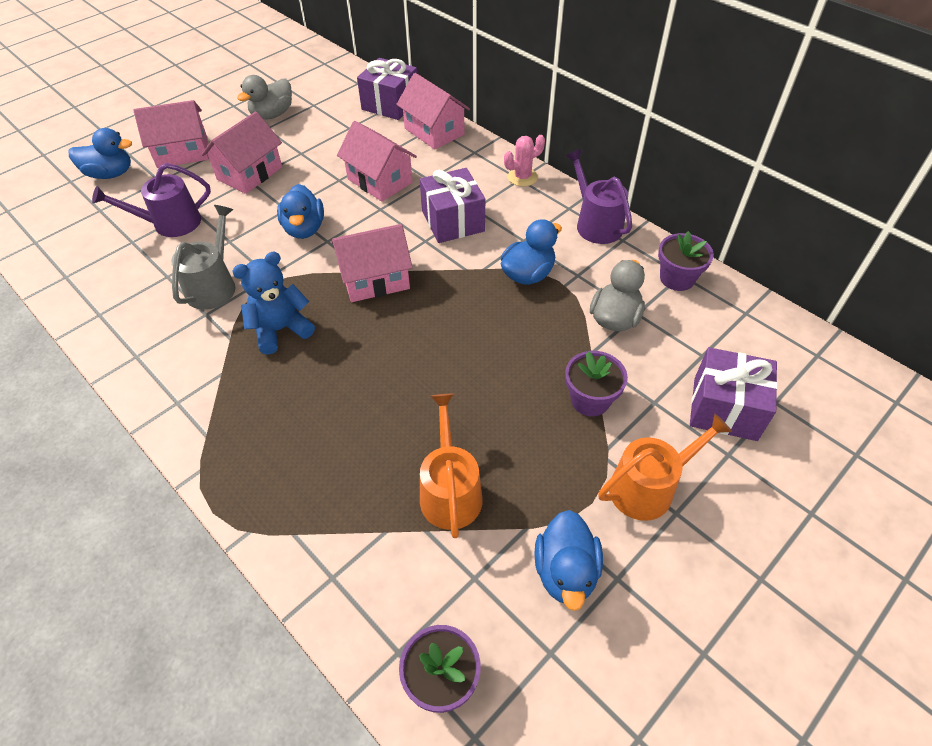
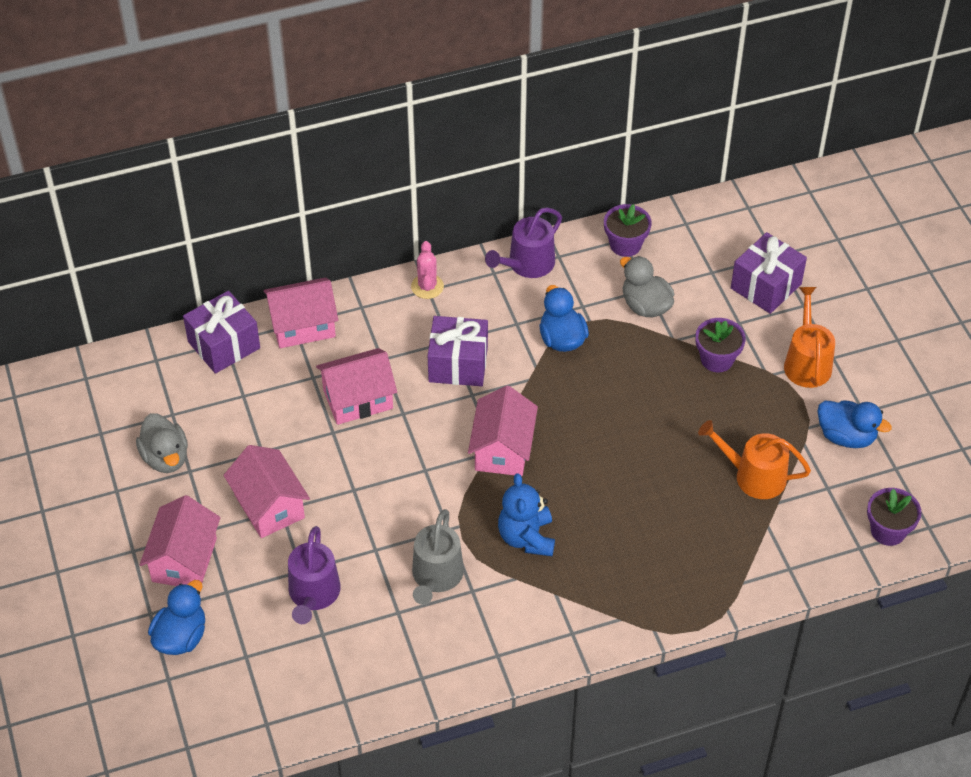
camera: 65 degrees left, 0 degrees up
grey watering can [171,205,235,310] -> grey watering can turned 120 degrees counterclockwise [412,509,464,605]
blue duck [277,184,324,239] -> none
purple watering can [566,149,632,244] -> purple watering can turned 45 degrees counterclockwise [485,207,562,278]

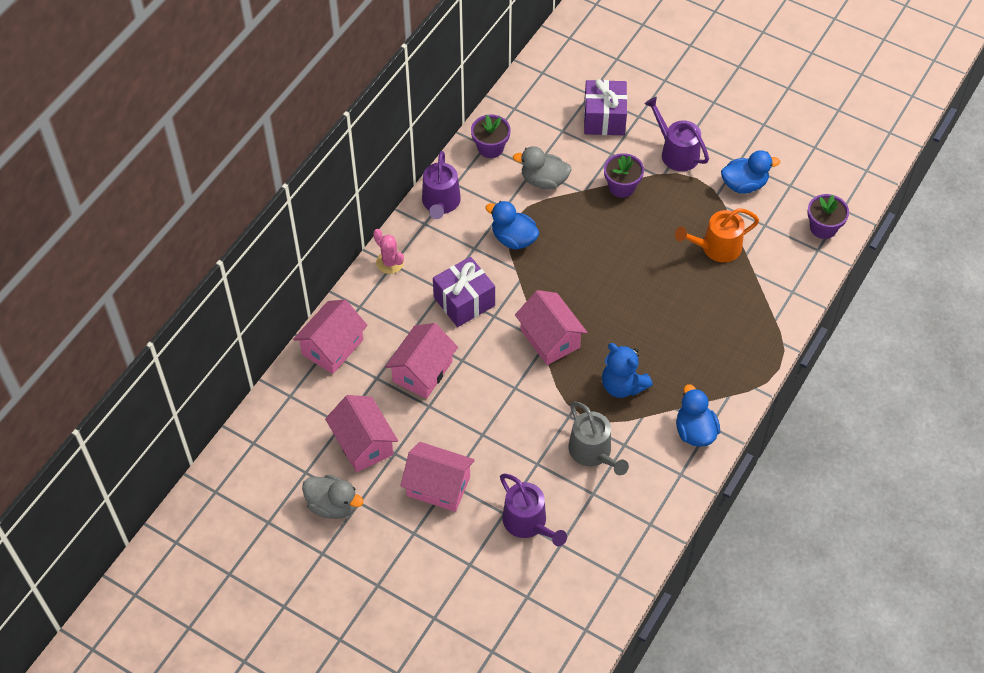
camera: 40 degrees left, 5 degrees up
pink house [140,495,220,586] -> pink house moved to [325,395,398,472]
blue duck [148,580,205,655] -> blue duck moved to [676,384,720,447]
purple gift [183,291,260,374] -> none
orange watering can [784,287,835,388] -> purple watering can [644,97,709,171]

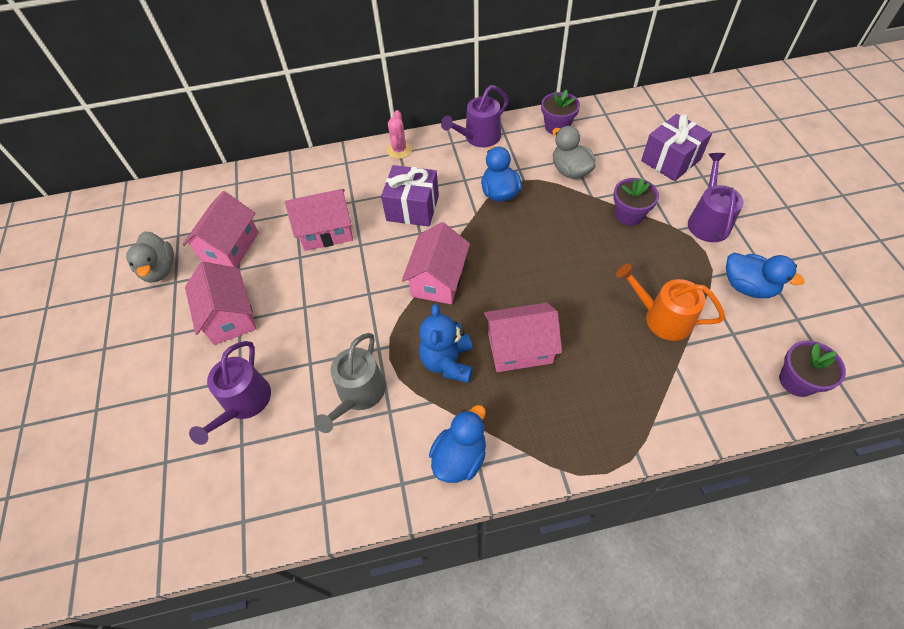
camera: 50 degrees right, 0 degrees up
pink house [293,299,368,374] -> pink house moved to [484,303,562,372]

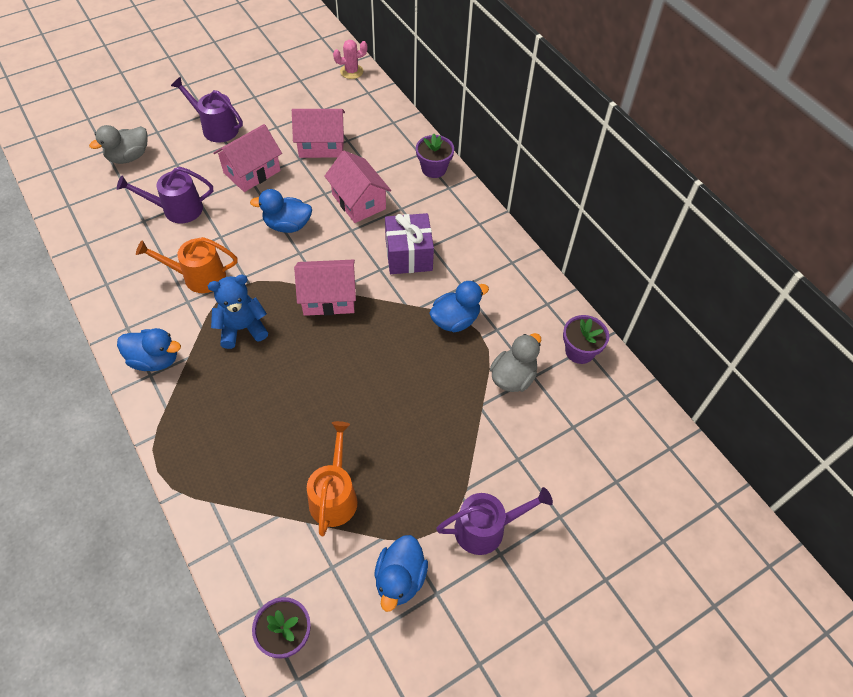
camera: 65 degrees right, 0 degrees up
grey duck [126,231,174,283] -> grey duck moved to [89,125,148,164]
grey watering can [314,333,386,433] -> orange watering can [136,237,237,293]
pink cactus [387,110,412,159] -> pink cactus moved to [333,40,367,79]
purple watering can [441,85,509,147] -> purple watering can moved to [171,77,243,142]
pink house [484,303,562,372] -> none
purple flower pot [613,178,659,226] -> purple flower pot moved to [416,133,454,178]
purple gift [641,114,712,181] -> none
none -> blue duck [250,189,312,233]

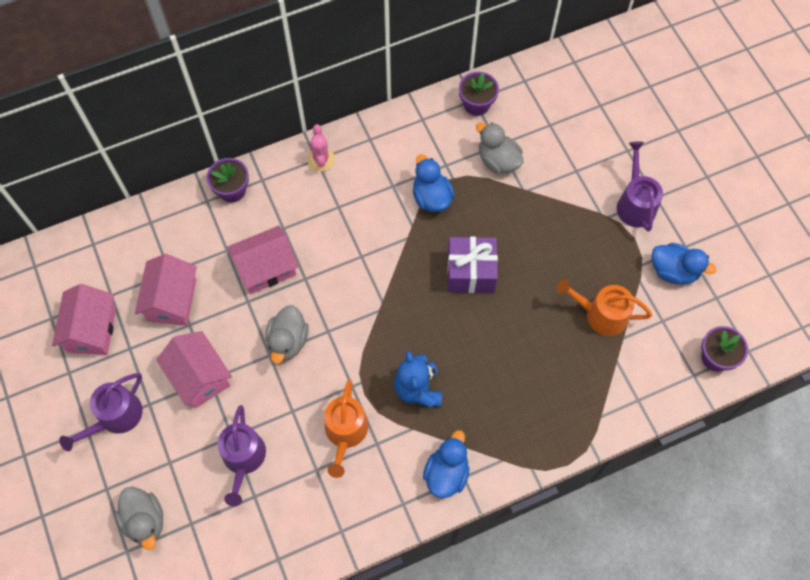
camera: 80 degrees left, 10 degrees up
blue duck [250,189,312,233] -> grey duck [265,305,309,364]
pink house [294,260,356,316] -> pink house moved to [52,284,116,355]
pink cactus [333,40,367,79] -> pink cactus moved to [308,124,335,171]
purple gift [385,213,434,274] -> purple gift moved to [447,237,498,293]

